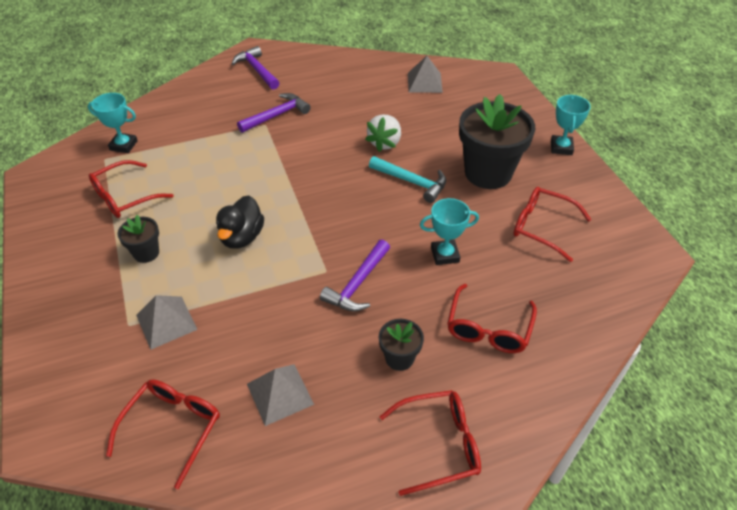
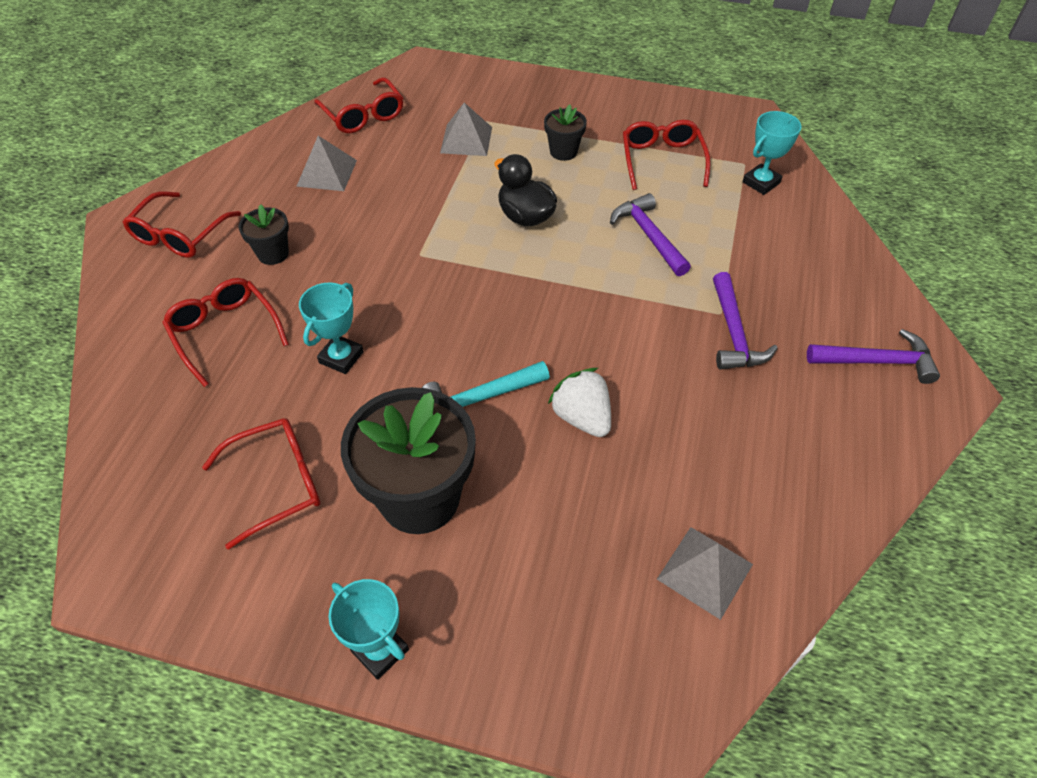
camera: 125 degrees right, 5 degrees up
purple hammer [320,240,390,311] -> purple hammer moved to [610,193,691,276]

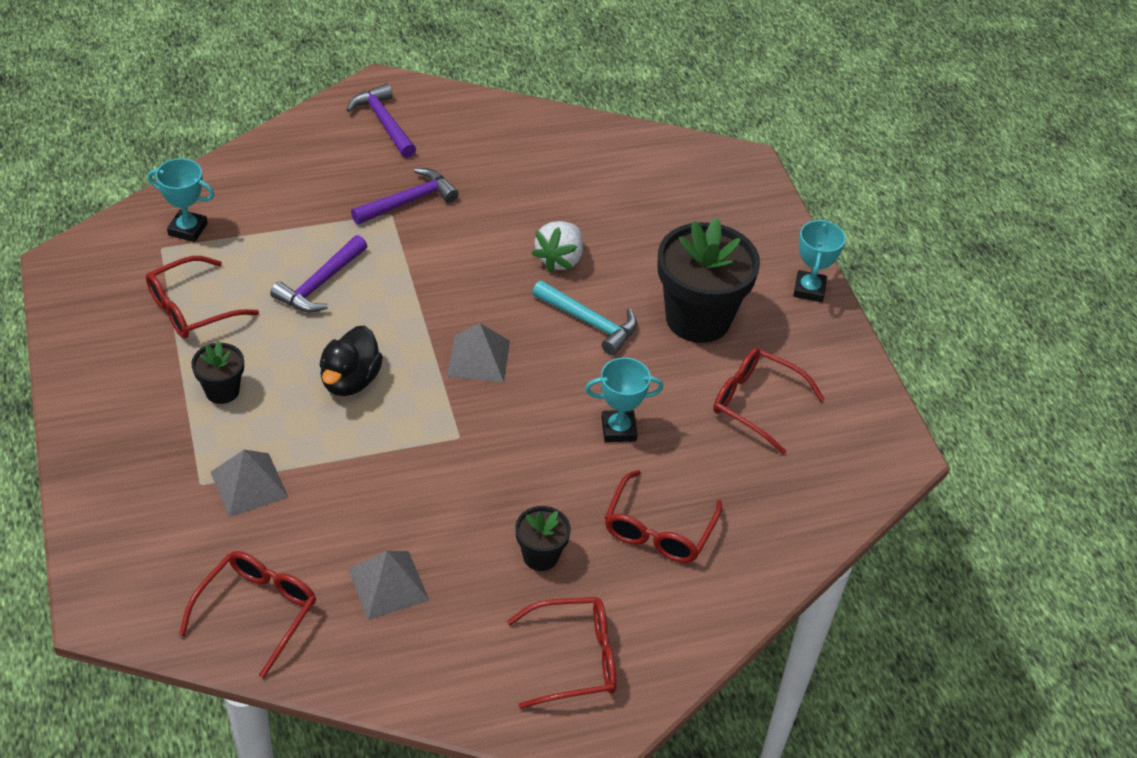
camera: 125 degrees left, 5 degrees down
grey pyramid [657,527,753,620] -> grey pyramid moved to [447,323,510,382]

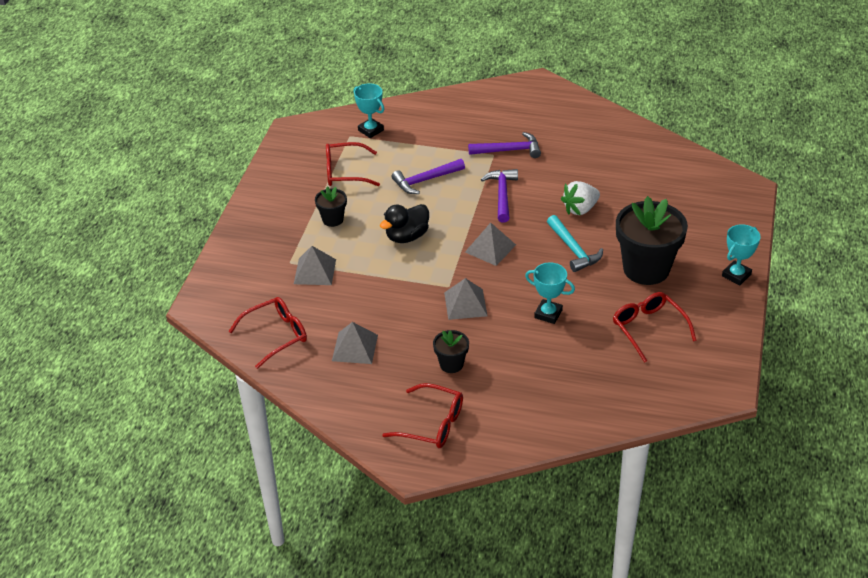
camera: 35 degrees right, 5 degrees down
purple hammer [347,83,416,158] -> purple hammer moved to [481,169,518,223]
red glasses [605,470,722,563] -> none
none -> grey pyramid [444,278,488,320]

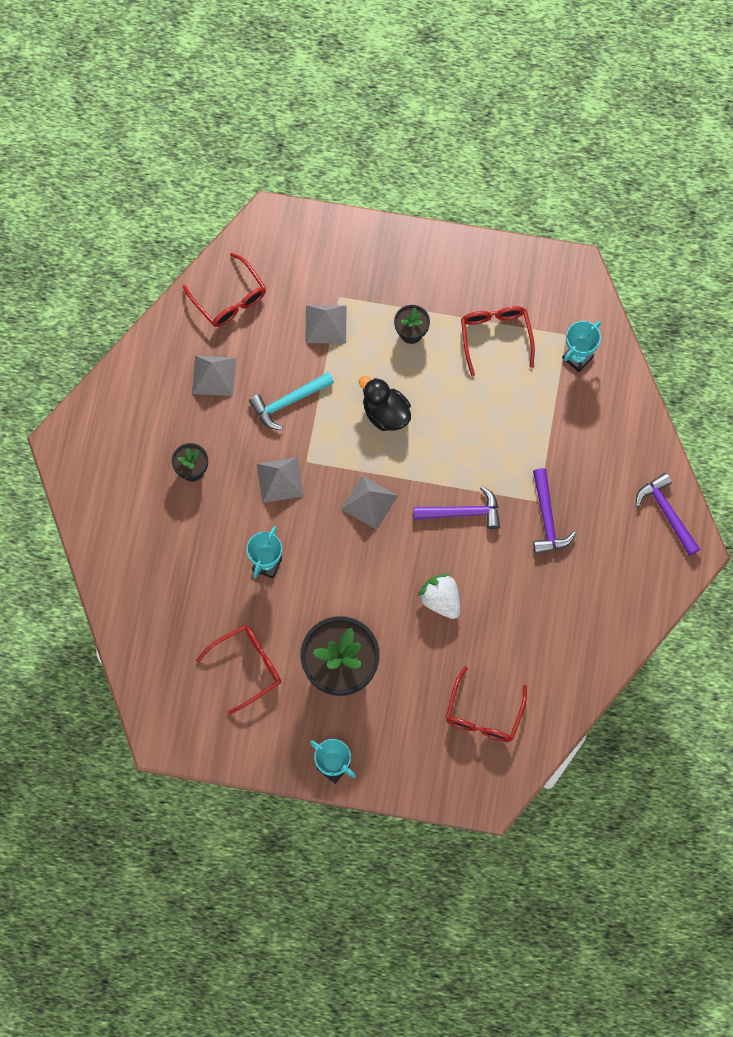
camera: 85 degrees right, 30 degrees up
red glasses [382,383,463,448] -> red glasses moved to [446,666,527,742]
purple hammer [391,159,465,194] -> purple hammer moved to [636,473,700,556]
turquoise hammer [547,215,603,272] -> turquoise hammer moved to [249,372,334,430]

